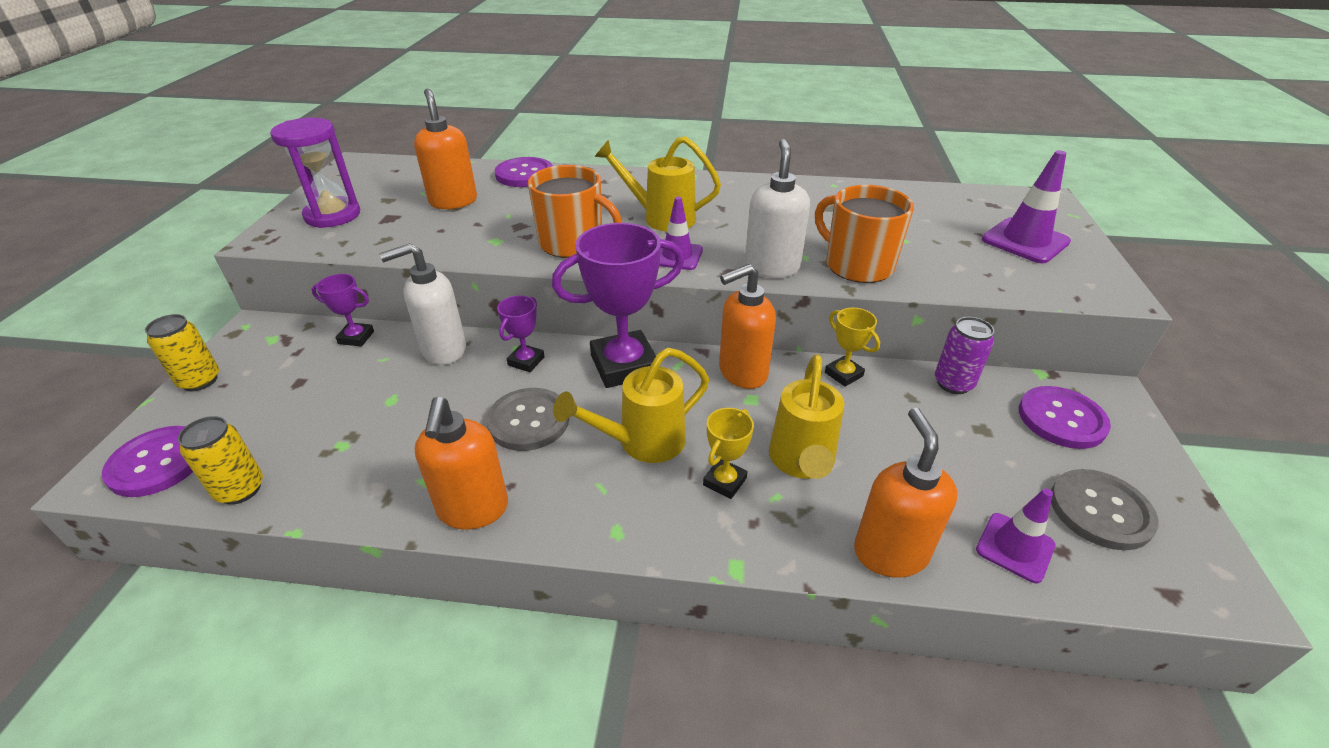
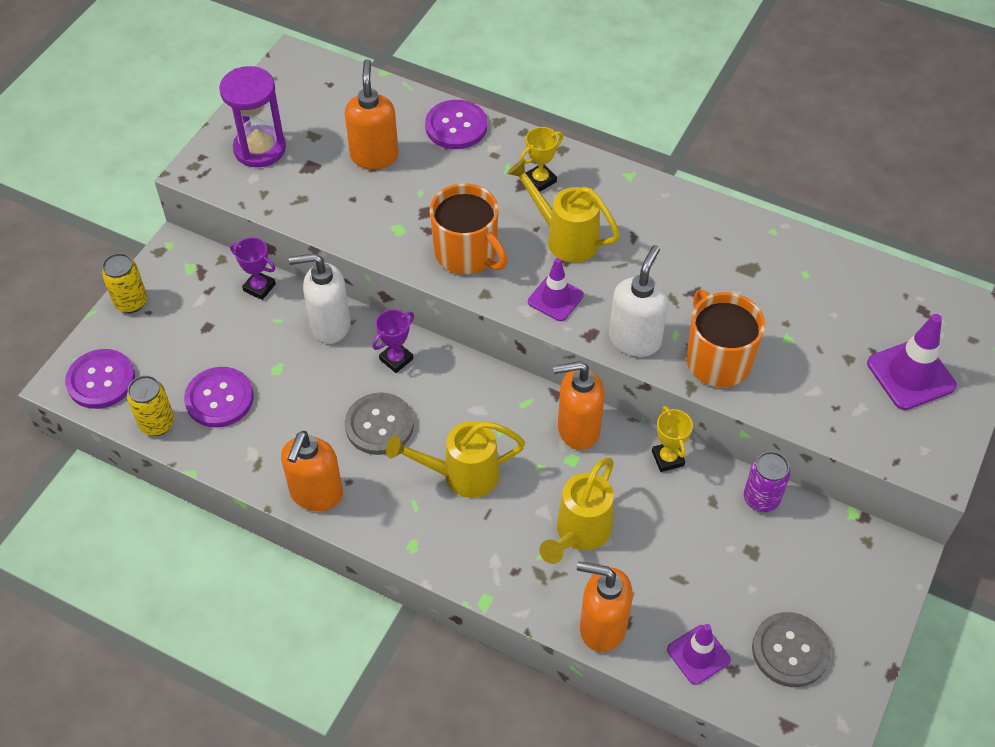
camera: 20 degrees right, 15 degrees up
purple trophy [552,223,684,388] -> none
yellow trophy [703,408,754,499] -> yellow trophy moved to [520,127,563,192]
orange soap dispenser [854,408,957,578] -> orange soap dispenser turned 90 degrees counterclockwise [577,561,633,652]
purple button [1019,386,1111,449] -> purple button moved to [184,367,254,428]

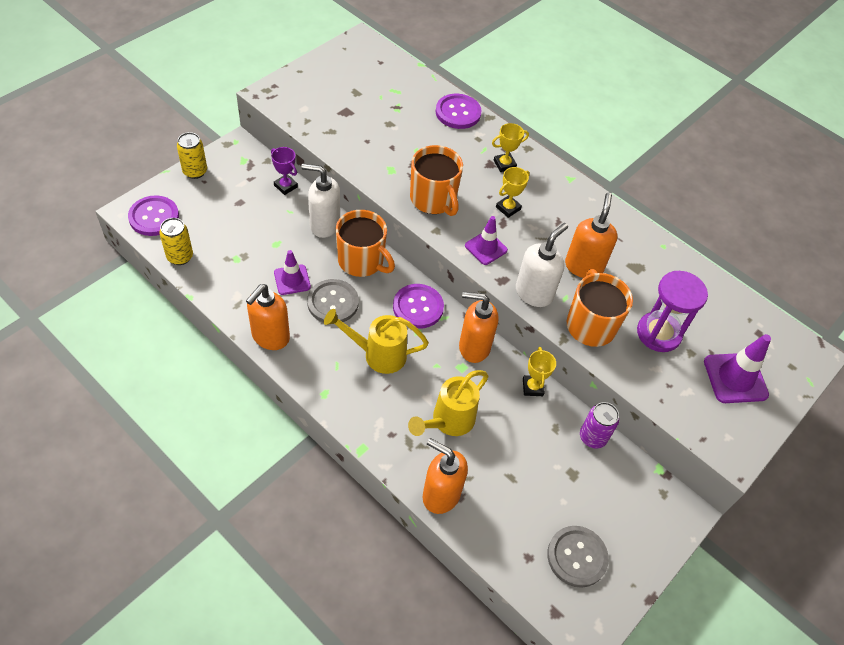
camera: 10 degrees right, 0 degrees up
purple button [184,367,254,428] -> purple button moved to [393,284,444,329]
purple hourglass [219,66,286,167] -> purple hourglass moved to [637,271,708,352]
orange soap dispenser [345,59,399,169] -> orange soap dispenser moved to [565,193,617,278]
purple trophy [372,309,414,373] -> orange mug [336,210,395,277]
yellow watering can [507,159,620,263] -> yellow trophy [496,167,530,218]
purple traffic cone [667,624,731,685] -> purple traffic cone moved to [274,250,311,295]

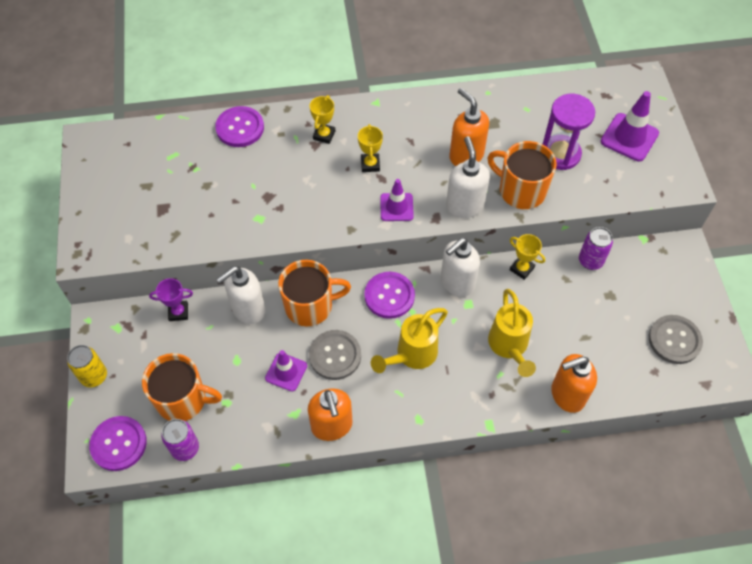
camera: 45 degrees left, 5 degrees up
yellow can [159,218,193,265] -> purple can [161,419,199,461]
orange mug [410,145,463,216] -> orange mug moved to [142,353,222,421]
orange soap dispenser [459,292,498,363] -> white soap dispenser [441,238,480,297]

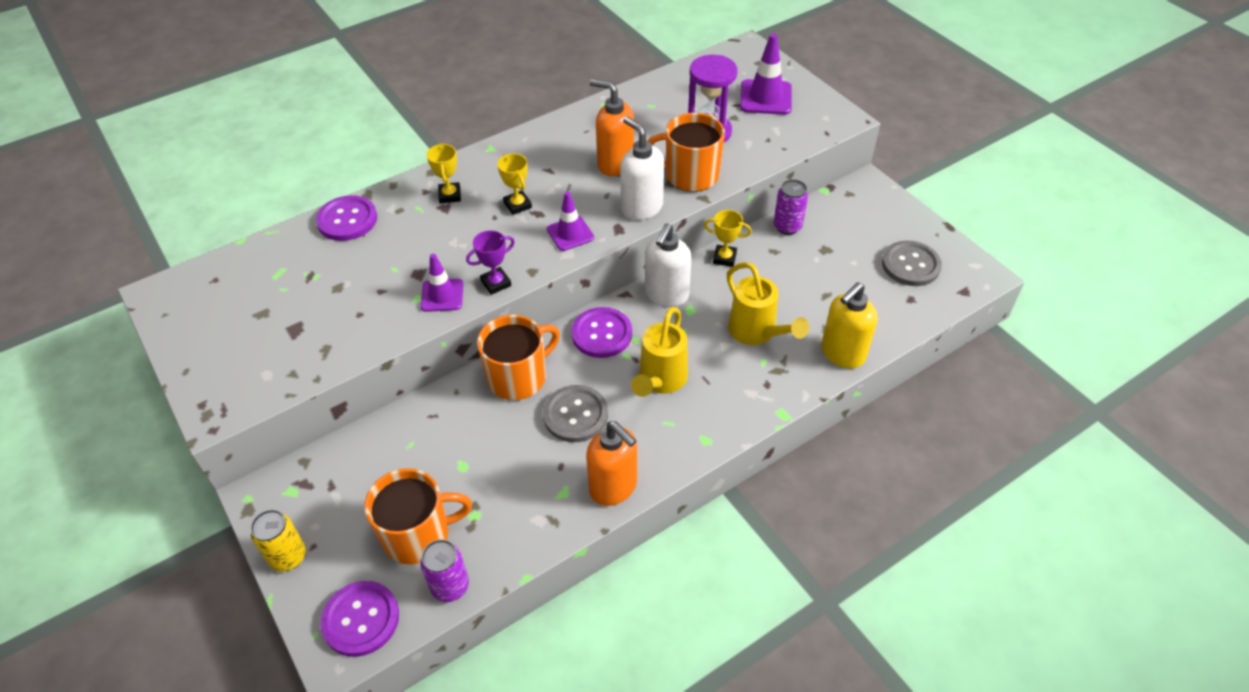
camera: 25 degrees left, 10 degrees down
purple trophy [149,278,193,321] -> purple trophy moved to [466,230,515,295]
white soap dispenser [216,266,265,324] -> none
purple traffic cone [265,350,307,391] -> purple traffic cone moved to [420,254,464,312]
orange soap dispenser [551,354,597,413] -> yellow soap dispenser [821,282,877,369]

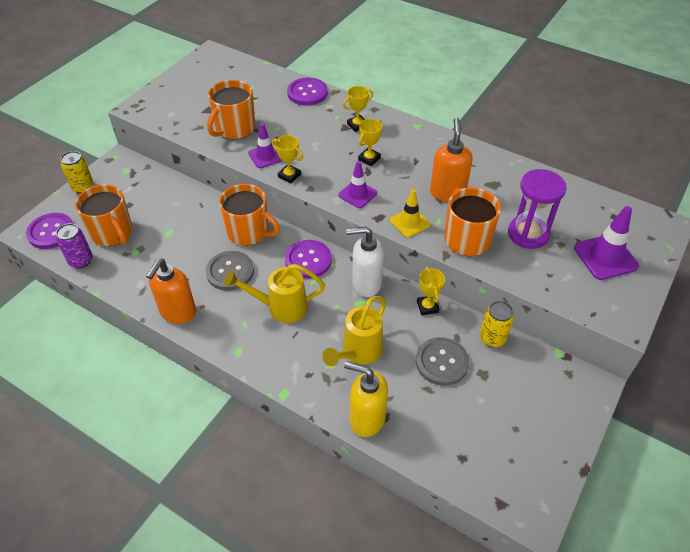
camera: 65 degrees right, 0 degrees up
purple trophy [466,230,515,295] -> yellow trophy [272,135,303,183]
white soap dispenser [620,116,664,220] -> yellow traffic cone [390,189,430,237]
purple can [774,179,808,235] -> yellow can [480,301,514,348]
grey button [882,241,942,286] -> grey button moved to [416,337,469,386]
none -> orange mug [207,80,255,139]

